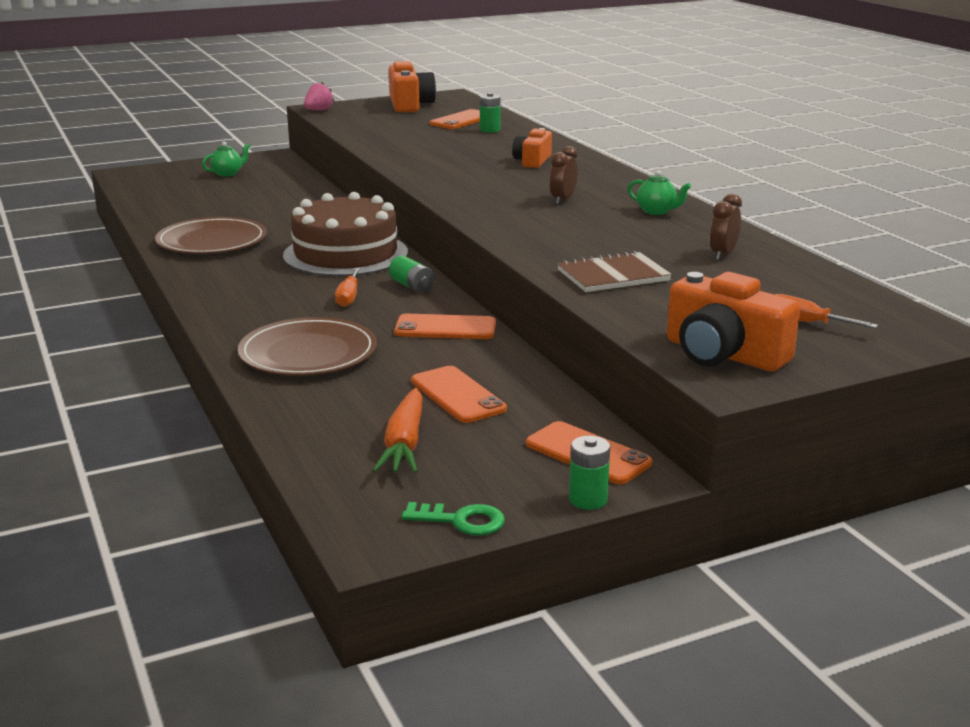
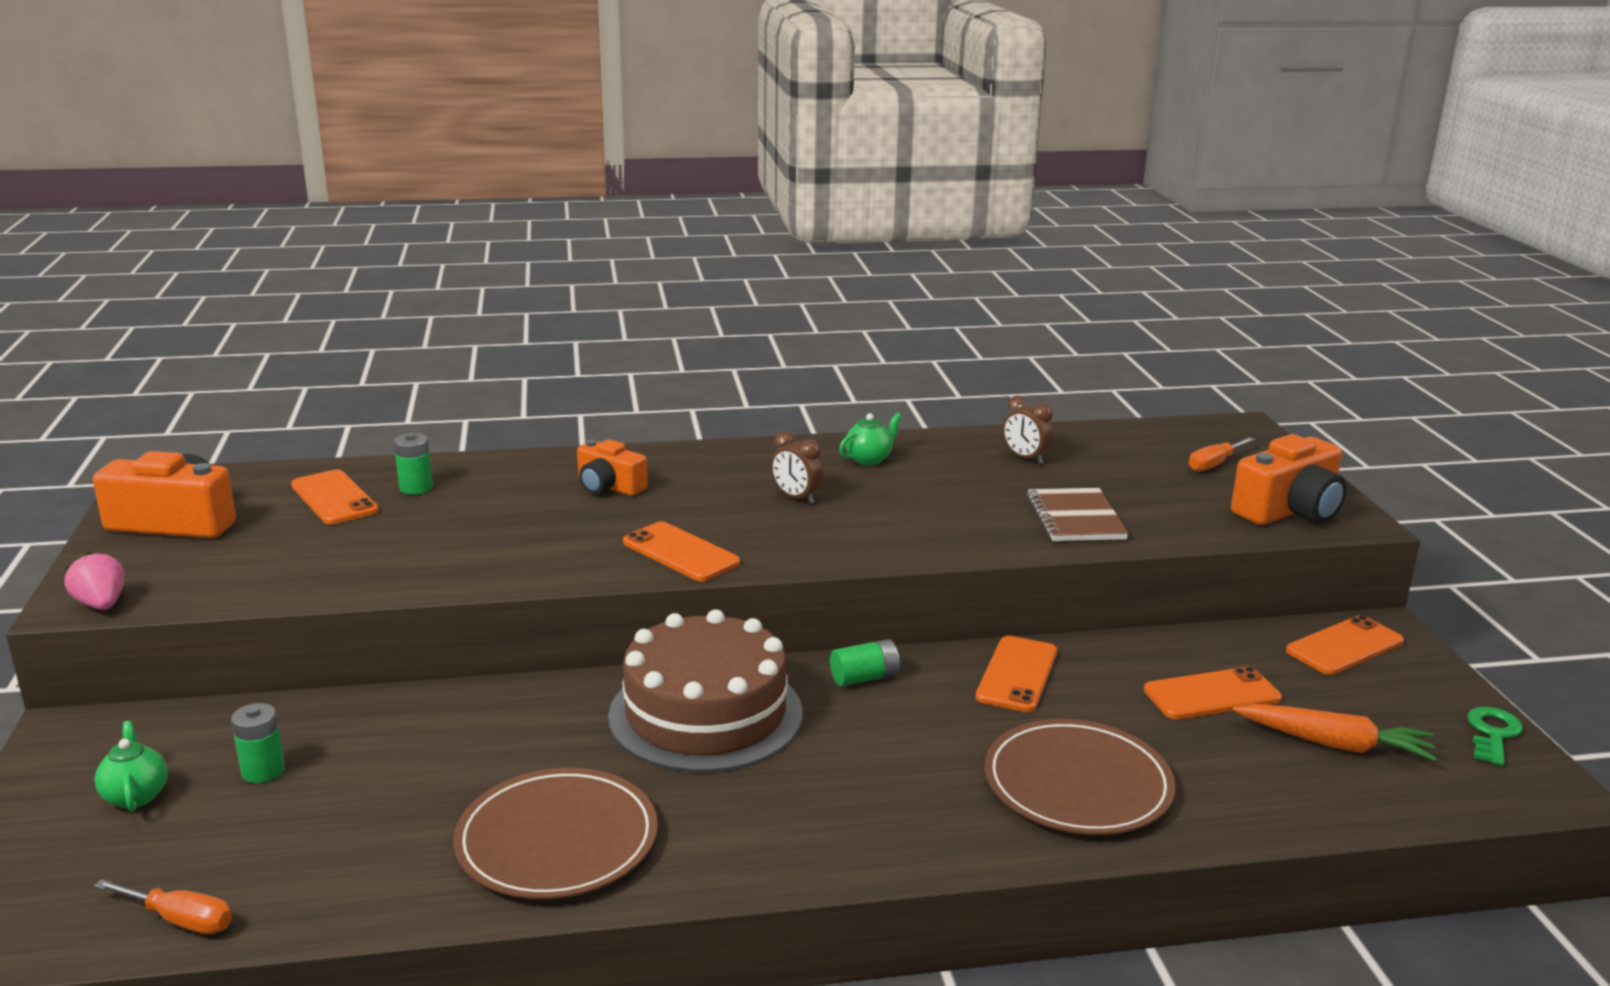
camera: 75 degrees left, 0 degrees up
orange screwdriver [335,268,360,307] -> orange screwdriver moved to [94,879,232,934]
green battery [569,436,610,510] -> green battery moved to [231,703,285,783]
none -> orange phone [623,521,740,582]

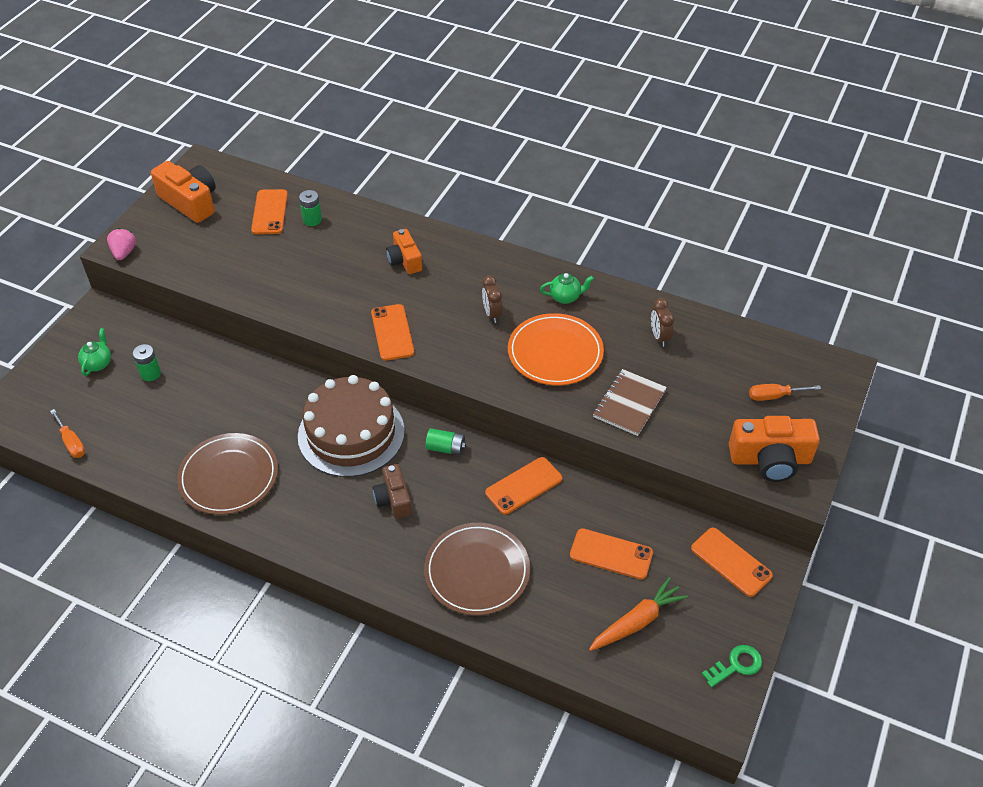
camera: 35 degrees right, 25 degrees up
orange carrot [1233,704,1437,761] -> orange carrot turned 90 degrees counterclockwise [589,577,688,651]
orange phone [1286,615,1404,675] -> orange phone turned 45 degrees clockwise [691,528,773,597]
none -> brown camera [373,464,412,519]
none -> orange plate [508,313,604,385]

